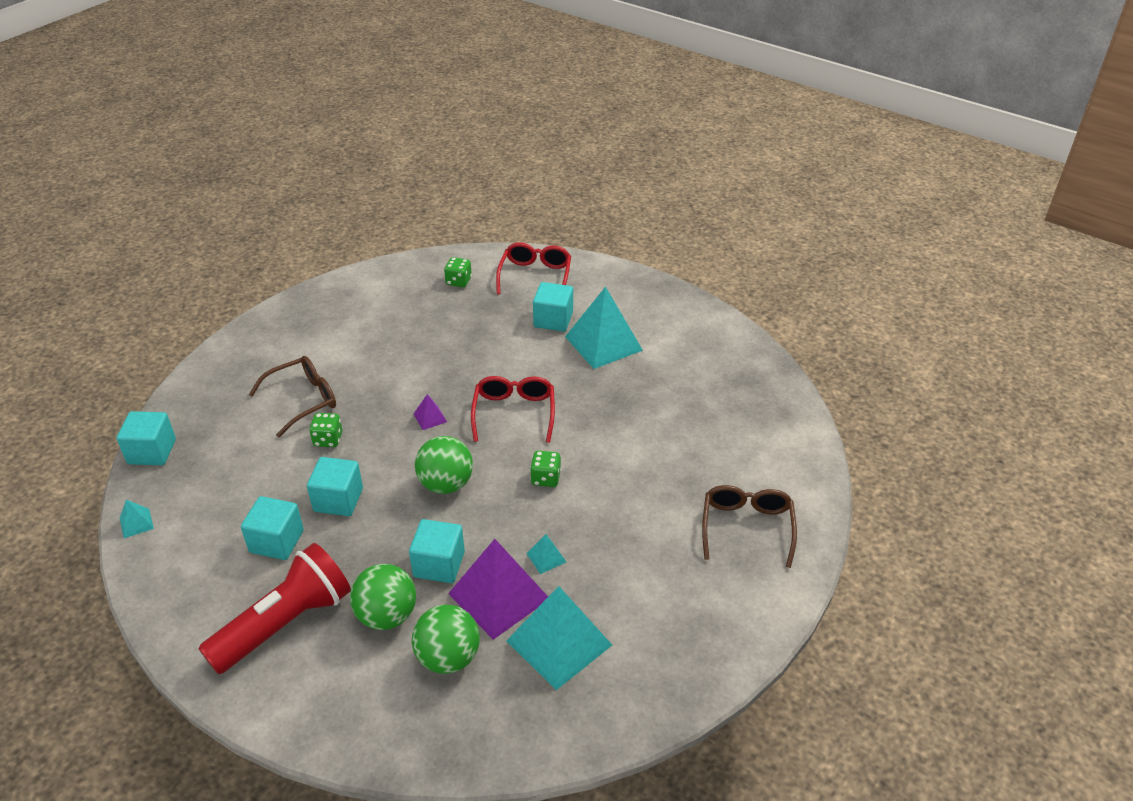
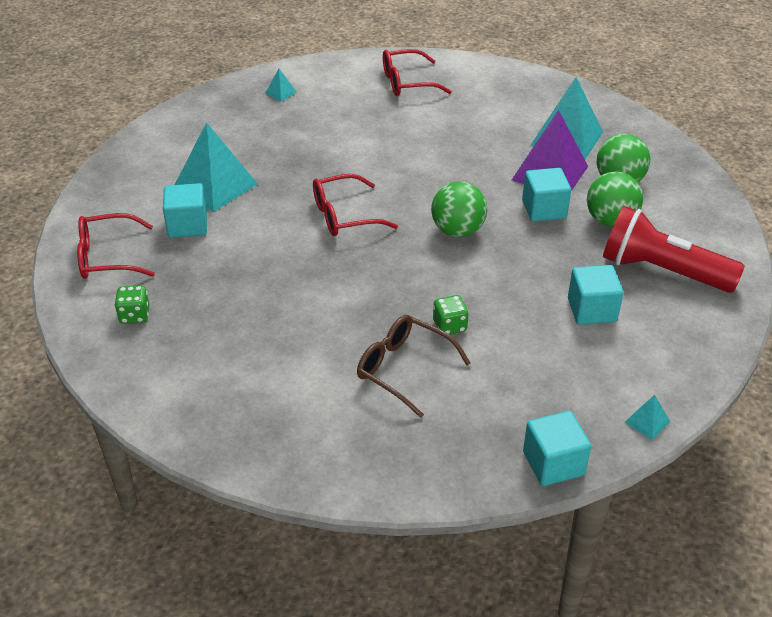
camera: 110 degrees left, 0 degrees up
turquoise cube [307,457,363,516] -> none
purple pyramid [414,394,447,430] -> none
turquoise pyramid [526,534,566,574] -> turquoise pyramid moved to [265,69,297,101]
green dice [530,451,561,487] -> none
brown glasses [702,485,797,568] -> red glasses [383,49,452,96]

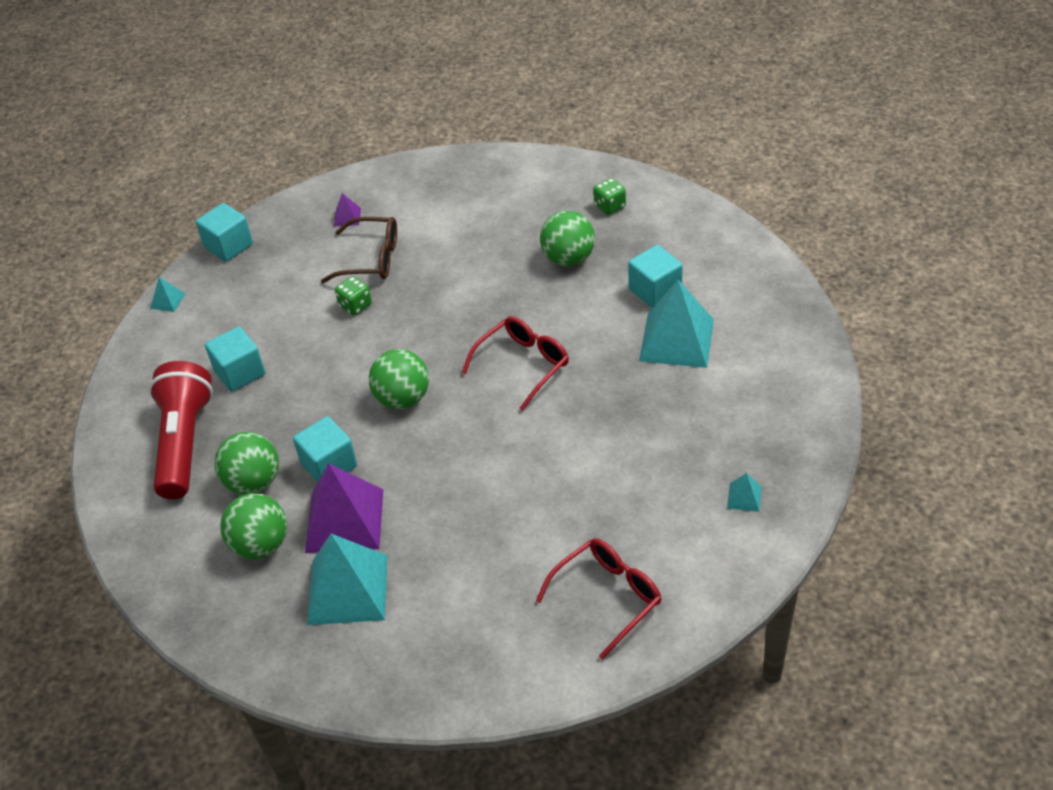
camera: 155 degrees right, 5 degrees up
red glasses [77,213,155,279] -> none
red flashlight [603,206,745,293] -> red flashlight turned 90 degrees counterclockwise [149,361,213,499]
none -> purple pyramid [334,193,361,226]
none -> green ball [540,211,595,266]

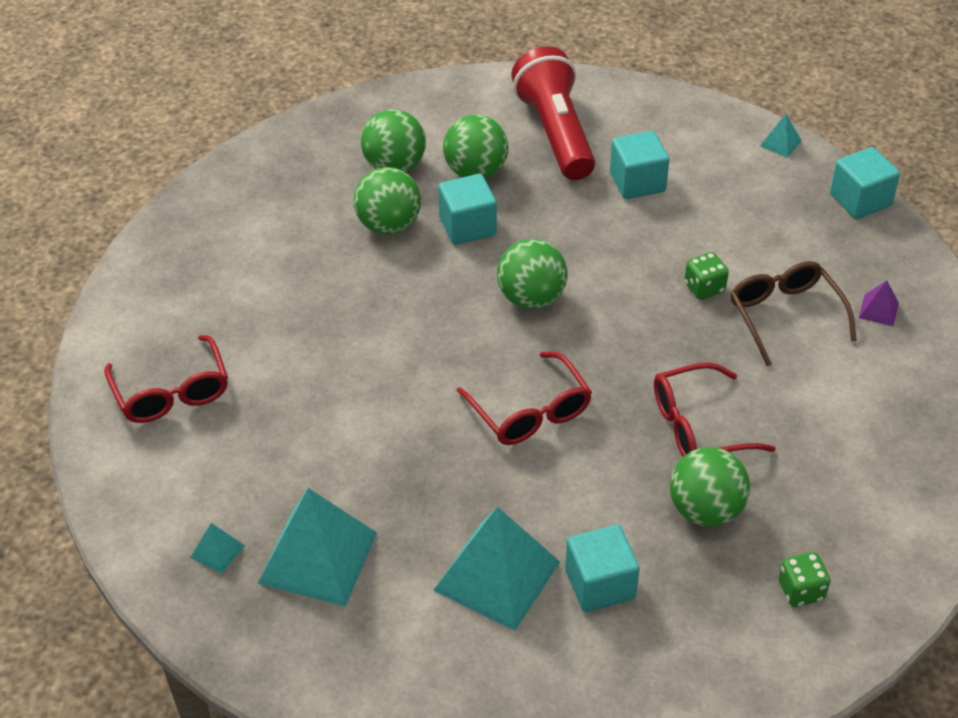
camera: 105 degrees right, 0 degrees up
red flashlight [149,361,213,499] -> red flashlight turned 120 degrees counterclockwise [511,46,595,180]
purple pyramid [305,463,384,553] -> green ball [353,167,421,235]
turquoise pyramid [307,534,388,625] -> turquoise pyramid moved to [258,488,377,607]
brown glasses [321,217,397,283] -> brown glasses turned 135 degrees clockwise [731,261,857,366]
none -> red glasses [654,362,776,457]

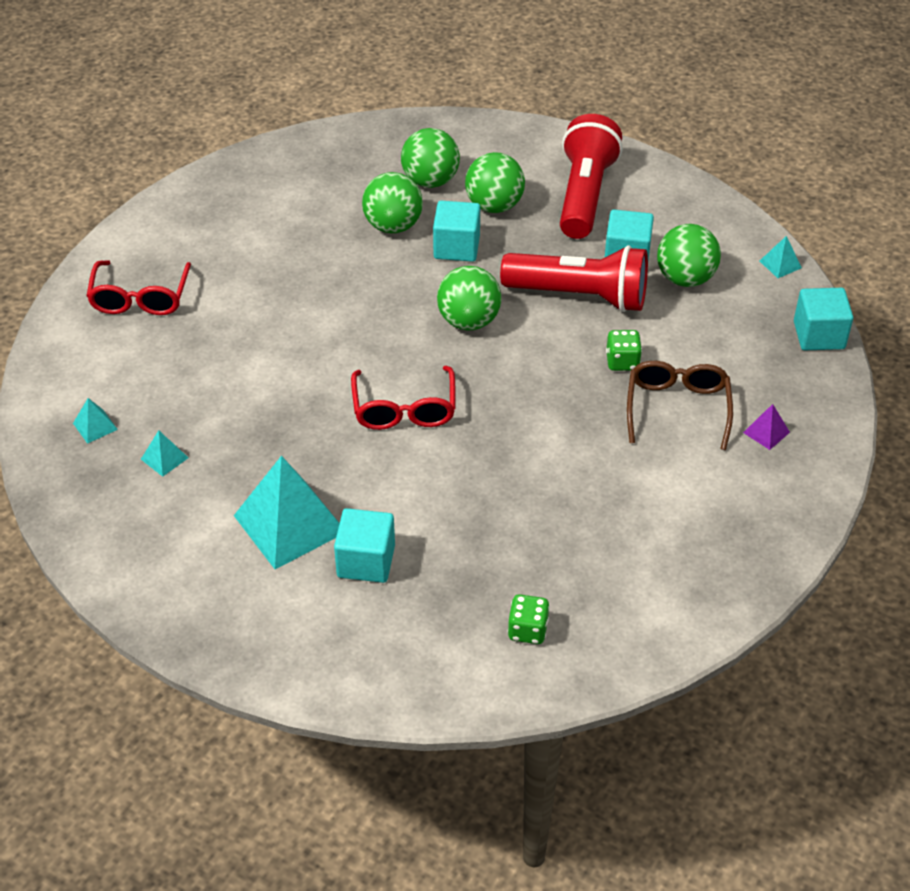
camera: 25 degrees right, 0 degrees up
turquoise pyramid [258,488,377,607] -> turquoise pyramid [141,430,188,477], size x0.43
red glasses [654,362,776,457] -> none
green ball [670,447,750,527] -> green ball moved to [657,224,721,287]
none -> red flashlight [500,245,648,312]

